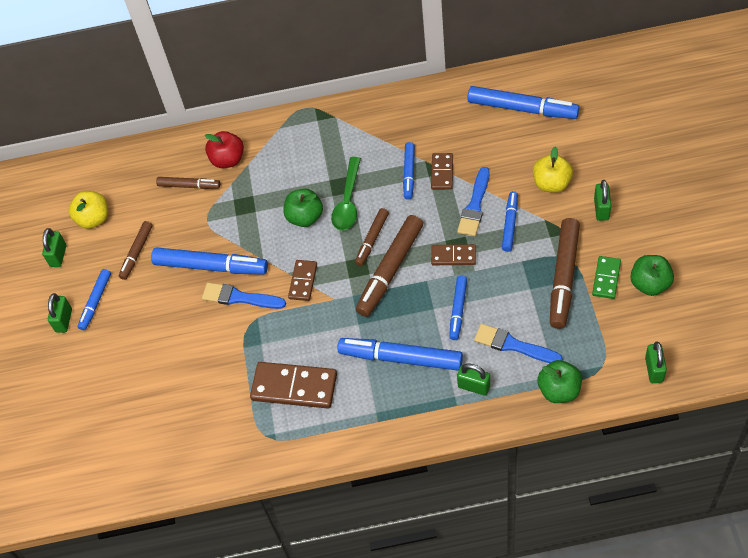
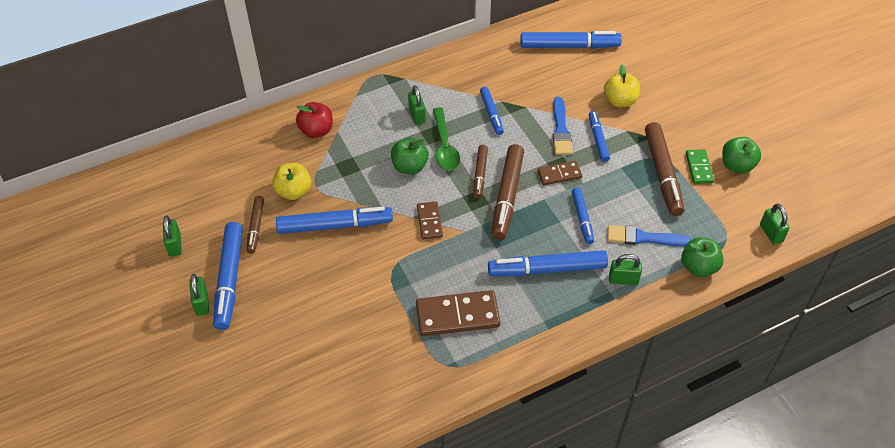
camera: 25 degrees left, 5 degrees down
yellow apple [68,191,108,229] -> yellow apple moved to [272,163,311,200]
blue marker [78,269,111,330] -> blue marker [213,222,243,330], size x1.74
brown marker [156,177,220,189] -> none
blue brush [202,283,286,309] -> none
brown domino [431,153,453,190] -> none
green padlock [594,180,611,221] -> green padlock moved to [408,85,426,125]

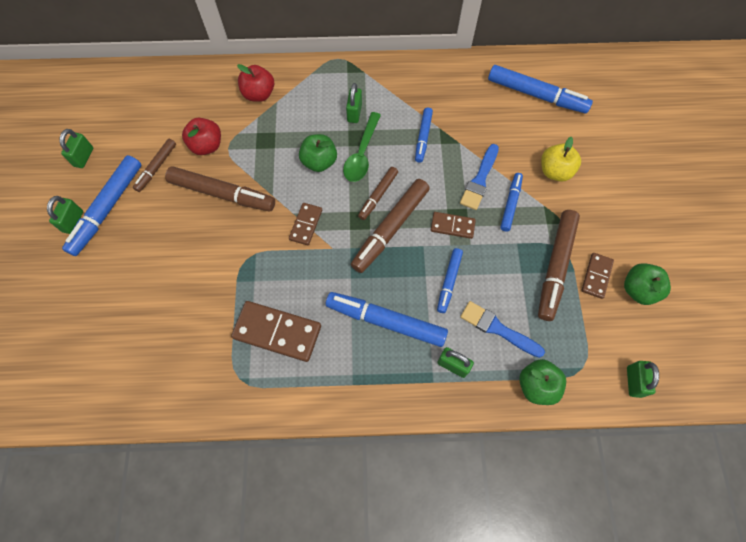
camera: 25 degrees right, 15 degrees up
yellow apple [272,163,311,200] -> red apple [182,118,221,155]
blue marker [276,207,393,234] -> brown marker [165,166,275,211]
green domino [686,149,714,184] -> brown domino [581,253,614,299]

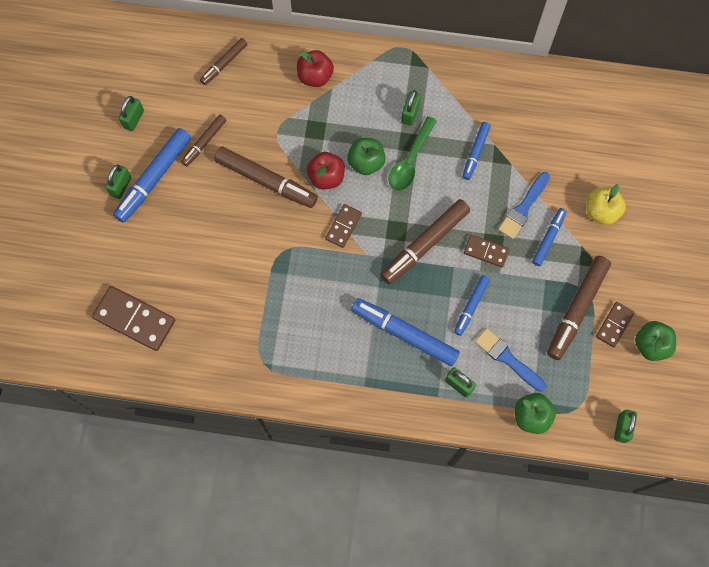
camera: 10 degrees right, 5 degrees up
red apple [182,118,221,155] -> red apple moved to [307,152,345,189]
brown domino [231,301,321,362] -> brown domino moved to [92,286,175,351]
brown marker [358,167,398,220] -> brown marker moved to [200,38,248,85]
blue marker [488,65,593,113] -> none

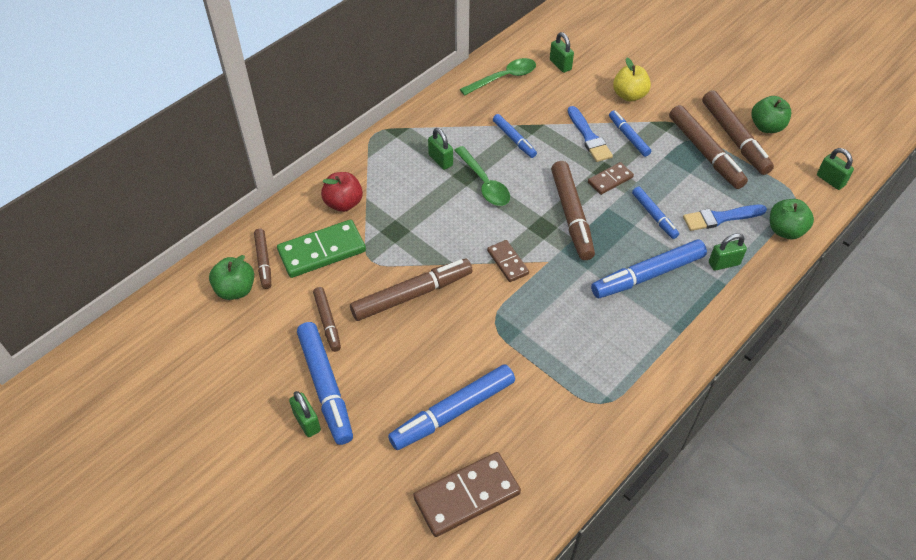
camera: 55 degrees left, 20 degrees down
green padlock [119,96,144,131] -> green padlock moved to [550,32,574,73]
red apple [307,152,345,189] -> none
green apple [347,138,385,175] -> green apple moved to [209,255,254,300]
brown domino [596,302,635,348] -> brown marker [702,90,774,175]
none -> green domino [277,220,366,278]
none -> blue marker [388,364,515,450]
none -> green spoon [460,58,536,96]

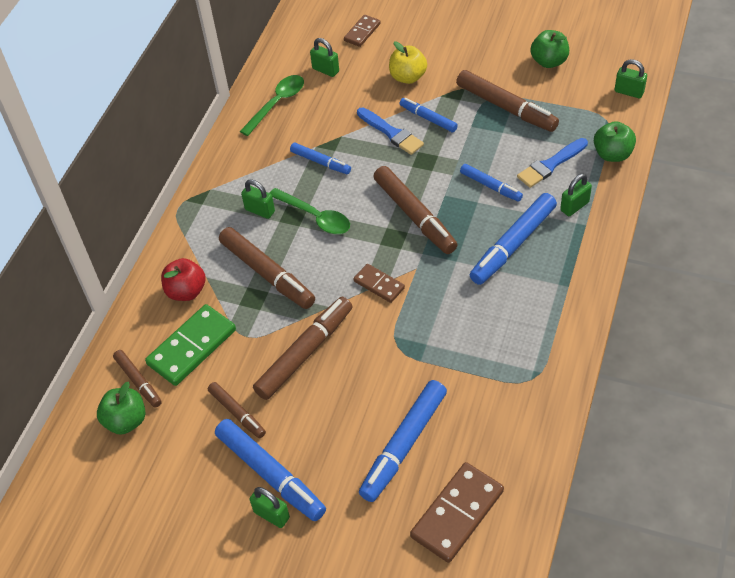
camera: 20 degrees left, 0 degrees up
brown domino [588,162,634,195] -> brown domino moved to [344,15,381,47]
brown marker [702,90,774,175] -> brown marker moved to [219,227,315,309]

